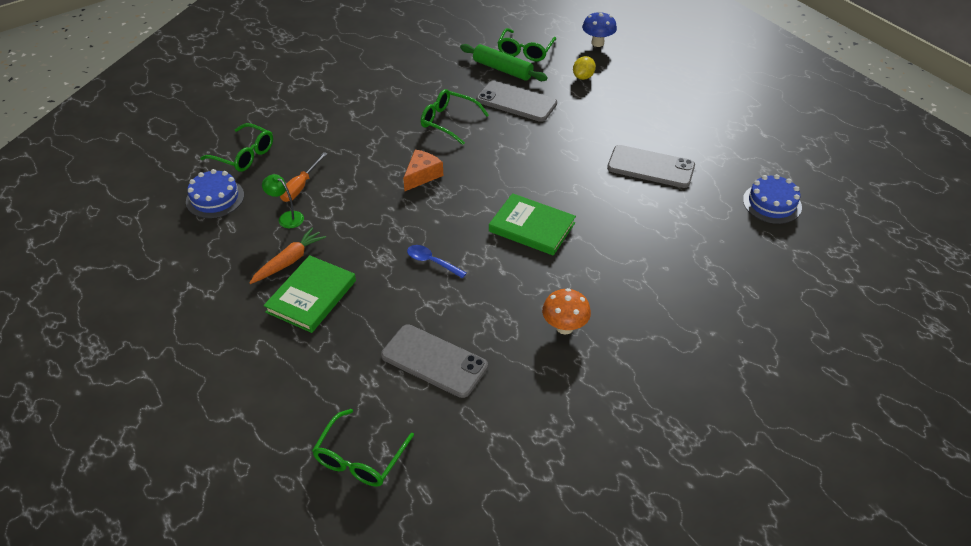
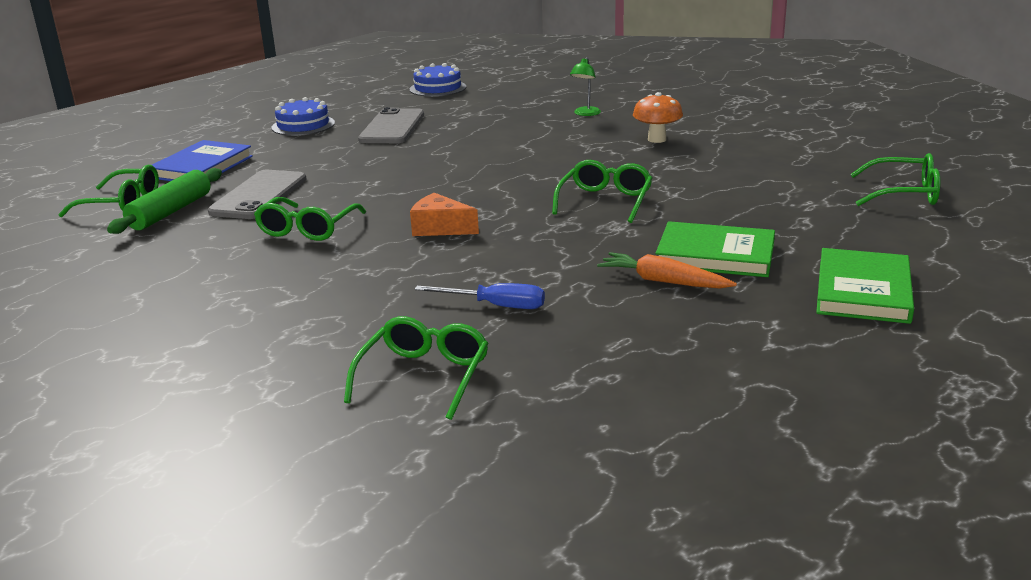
camera: 100 degrees left, 20 degrees down
blue cake [186,169,244,218] -> blue cake moved to [271,97,335,136]
green lamp [262,174,304,228] -> green lamp moved to [570,57,601,116]
orange screwdriver [280,152,328,202] -> blue screwdriver [415,283,545,309]
grey phone [381,325,488,398] -> none
blue spoon [407,245,467,278] -> green glasses [552,160,652,223]
green book [489,193,576,256] -> green book moved to [816,248,914,324]
yellow lemon [573,56,596,80] -> blue book [152,140,253,181]
blue mushroom [582,11,617,47] -> none

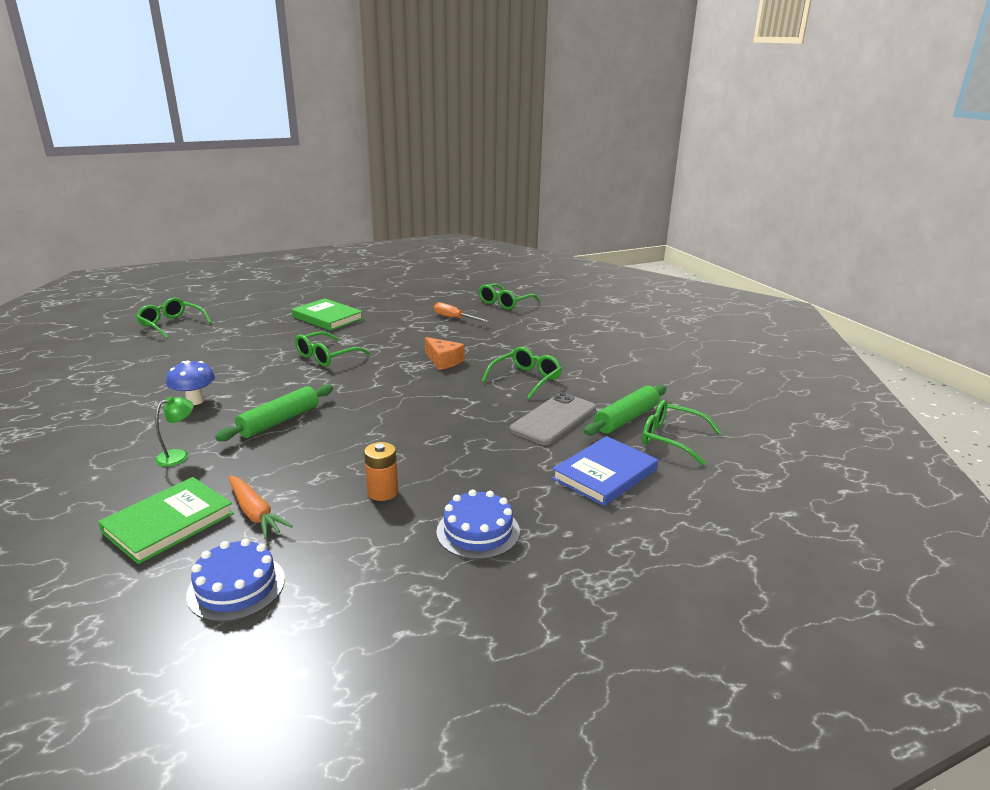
camera: 160 degrees left, 0 degrees up
grey phone [358,107,424,143] -> orange battery [364,442,398,501]
blue screwdriver [415,283,545,309] -> orange screwdriver [434,302,489,322]
orange carrot [597,252,737,289] -> orange carrot moved to [229,476,293,539]
orange mushroom [633,92,683,143] -> blue mushroom [166,360,215,405]
green book [816,248,914,324] -> green book moved to [98,477,234,564]
none -> green rolling pin [215,385,333,441]

